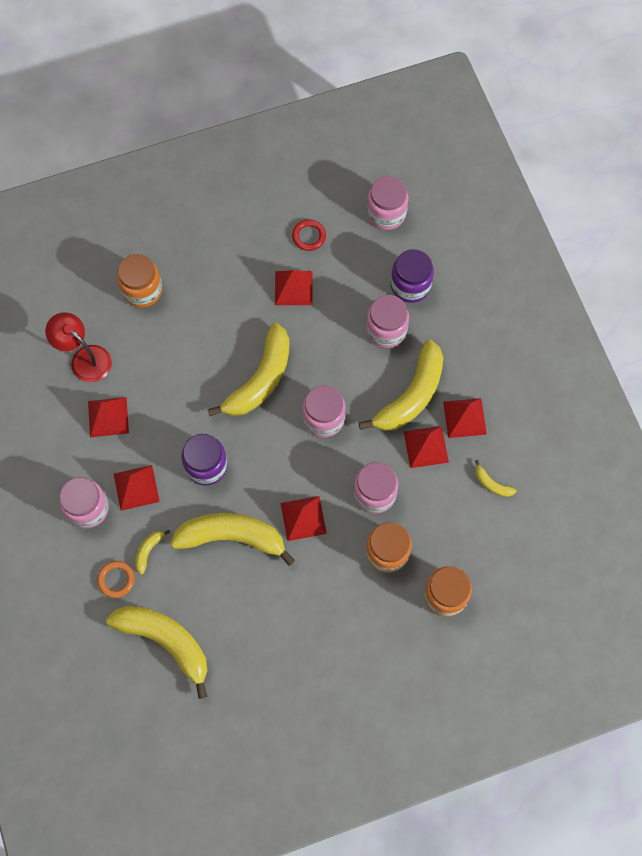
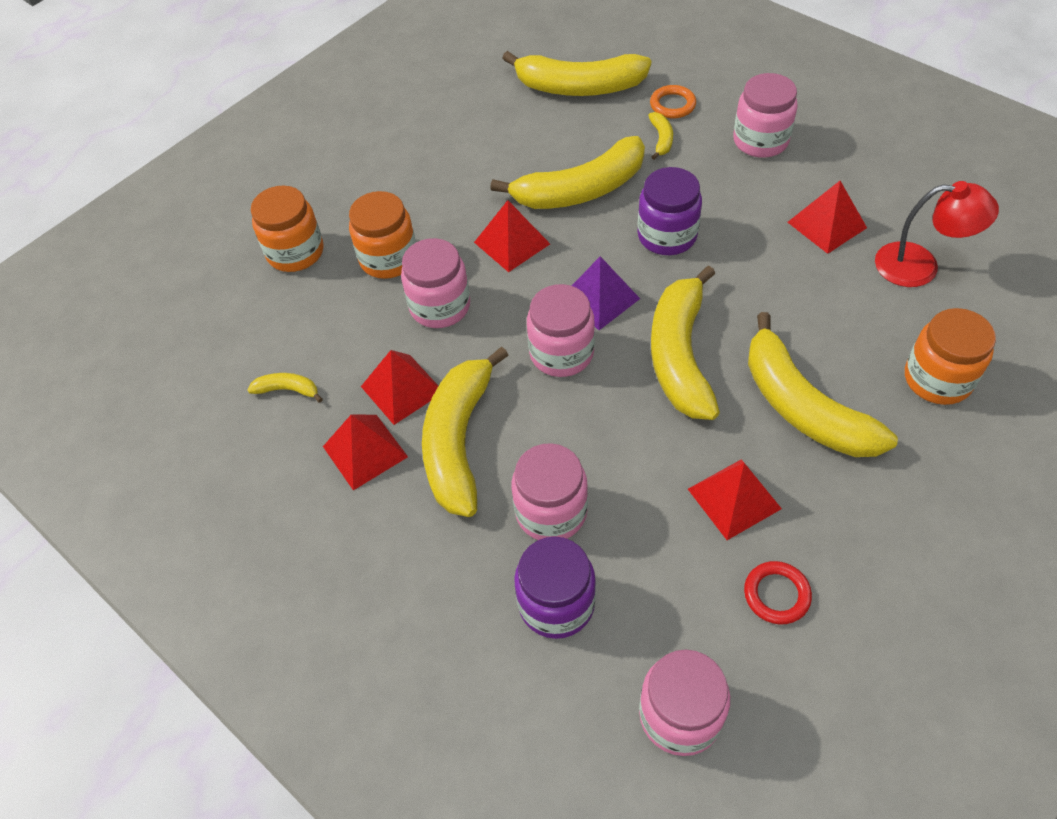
camera: 155 degrees right, 15 degrees down
red pyramid [114,465,160,511] -> none
none -> purple pyramid [572,256,640,330]
none -> yellow banana [748,312,898,457]

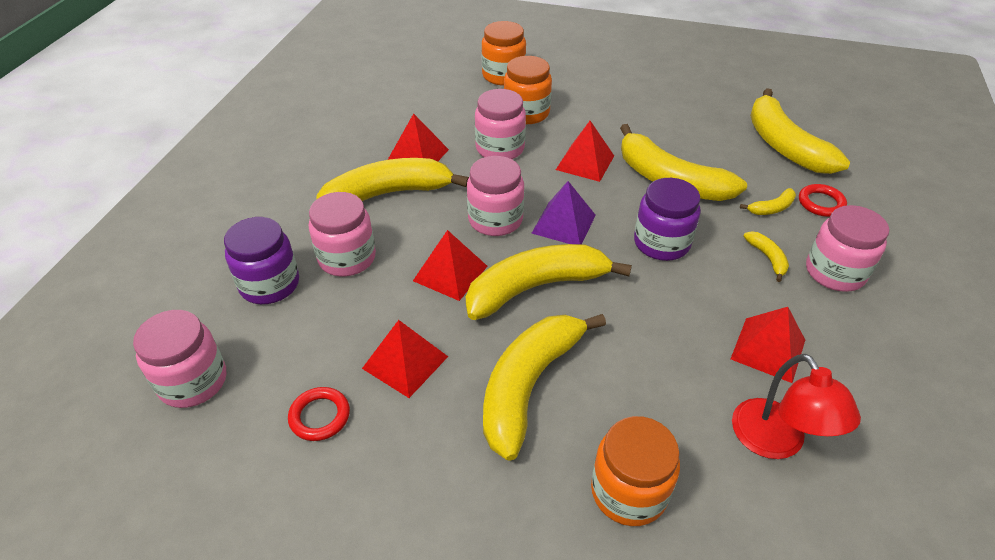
camera: 60 degrees right, 10 degrees down
yellow banana [247,373,323,403] -> yellow banana moved to [743,231,789,282]
red pyramid [323,415,408,490] -> red pyramid moved to [413,230,487,301]
orange ring [650,85,696,118] -> red ring [799,184,847,217]

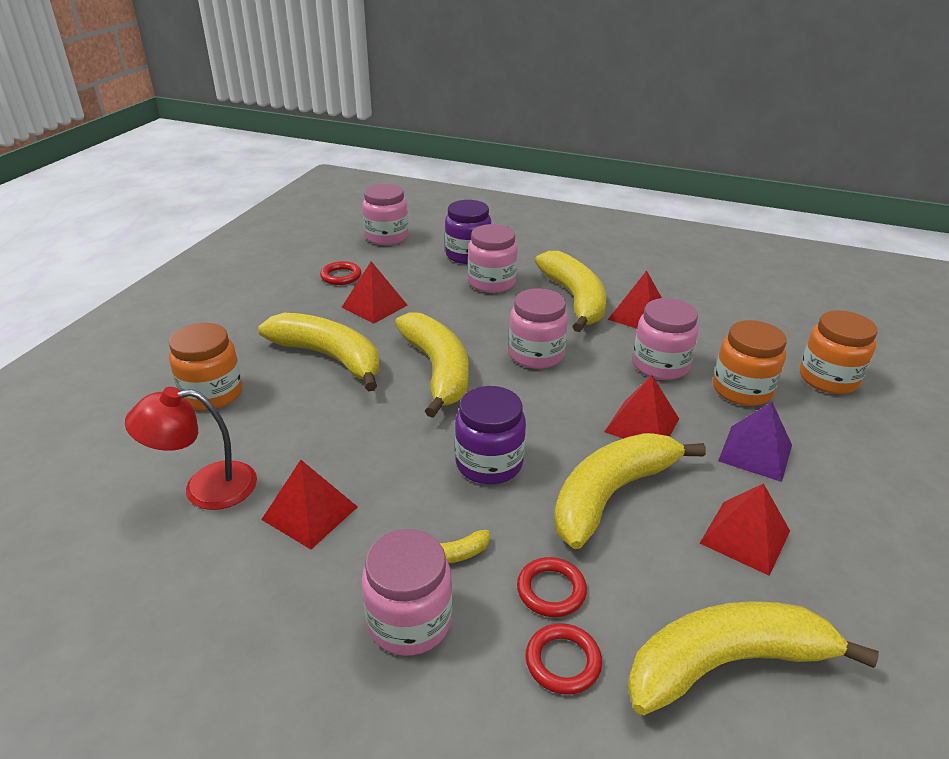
camera: 95 degrees right, 10 degrees down
red pyramid [413,230,487,301] -> red pyramid moved to [700,483,790,576]
purple pyramid [532,181,596,244] -> purple pyramid moved to [718,402,792,482]
yellow banana [740,188,796,215] -> red ring [517,557,587,617]

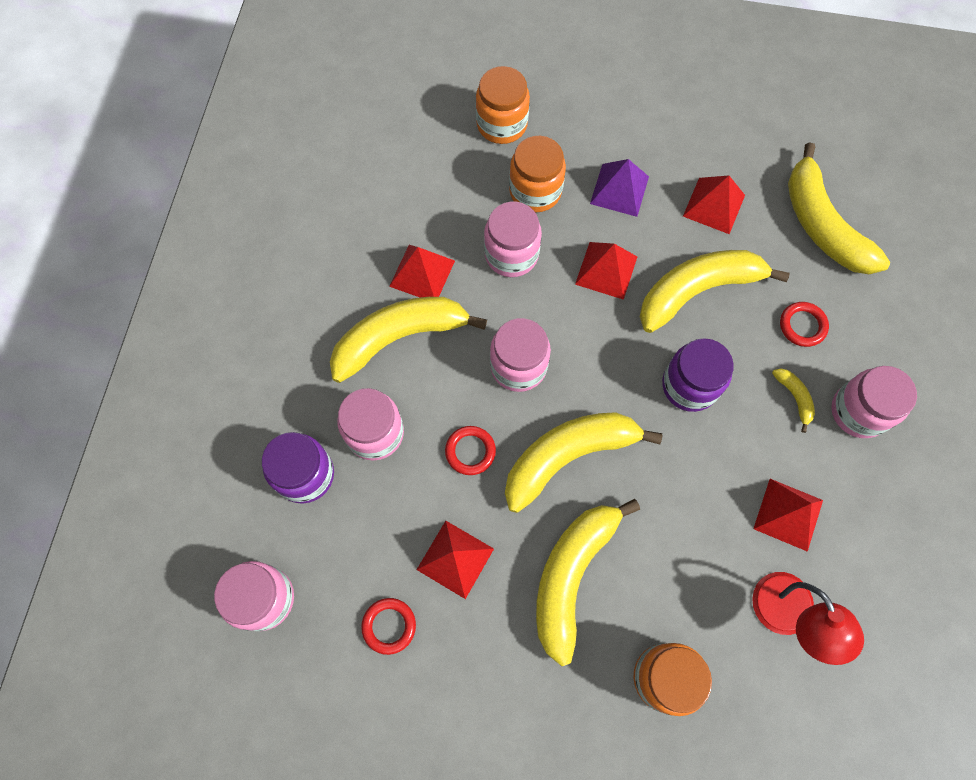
camera: 100 degrees left, 35 degrees up
red ring [526,623,602,695] -> red ring moved to [445,426,496,475]
yellow banana [554,433,706,549] -> yellow banana turned 120 degrees clockwise [640,250,790,333]

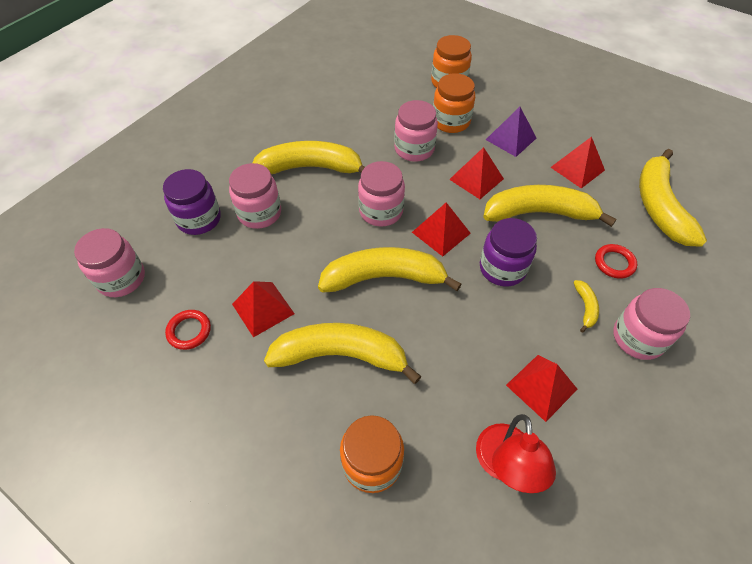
camera: 25 degrees right, 15 degrees down
red pyramid [389,245,455,298] -> red pyramid moved to [412,202,471,257]
red ring [445,426,496,475] -> none
yellow banana [536,499,640,666] -> yellow banana turned 45 degrees clockwise [264,323,422,384]

